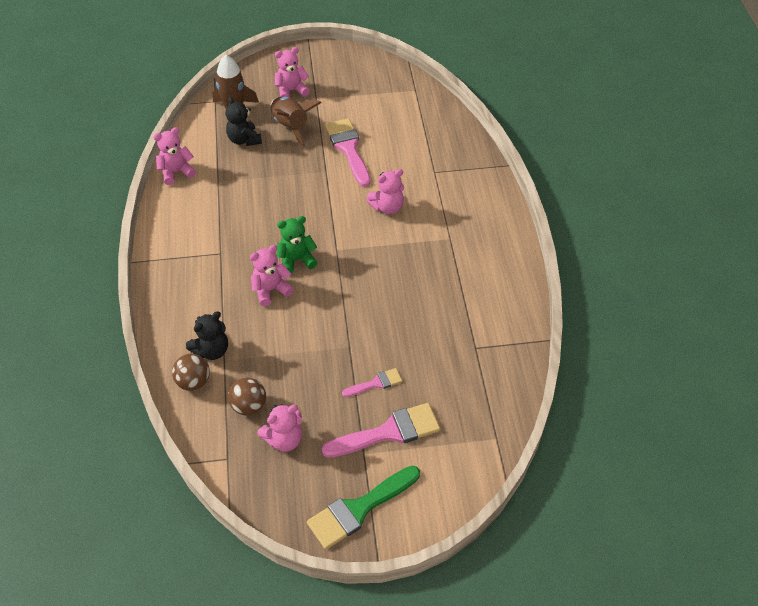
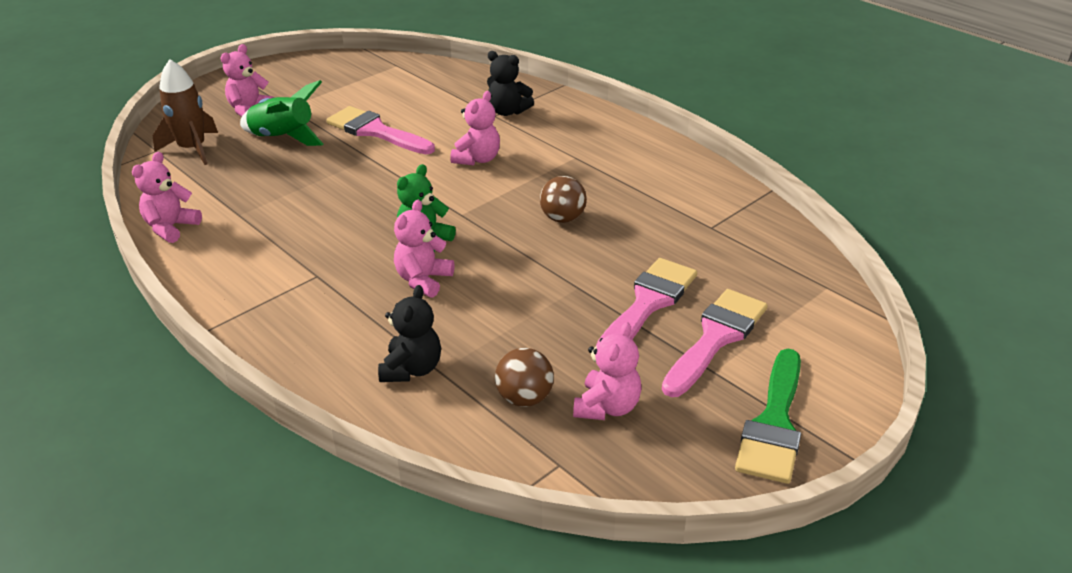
camera: 35 degrees left, 15 degrees down
brown ball [172,354,210,391] -> brown ball moved to [540,176,587,223]
black teddy bear [226,97,262,146] -> black teddy bear moved to [487,51,534,116]
brown rocket [270,97,321,147] -> green rocket [240,80,324,146]
pink brush [342,368,402,397] -> pink brush [596,258,697,346], size x1.87

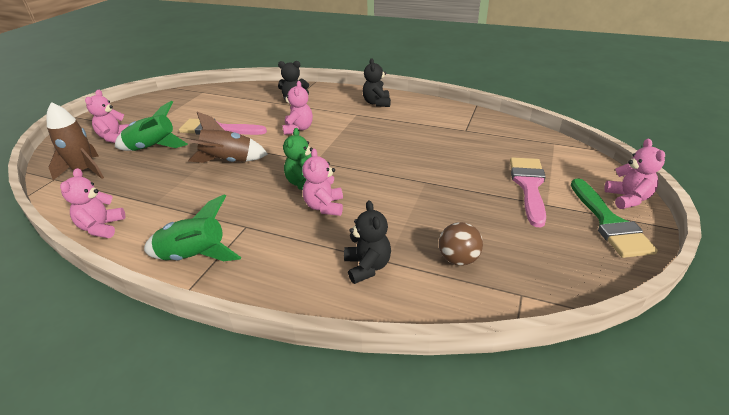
camera: 25 degrees left, 0 degrees up
brown ball [540,176,587,223] -> none
pink teddy bear [573,322,642,420] -> pink teddy bear moved to [604,139,665,209]
pink brush [596,258,697,346] -> none
none -> green rocket [144,194,242,261]
none -> brown rocket [188,112,268,163]
none -> black teddy bear [363,58,391,107]

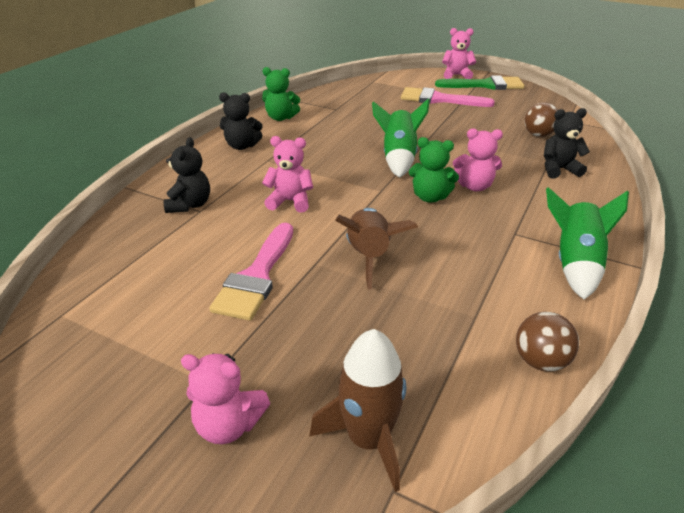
camera: 85 degrees left, 0 degrees up
pink teddy bear [60,168,125,238] -> brown ball [516,312,579,372]
green rocket [115,100,188,151] -> green rocket moved to [372,98,430,178]
none -> green teddy bear [262,67,300,121]

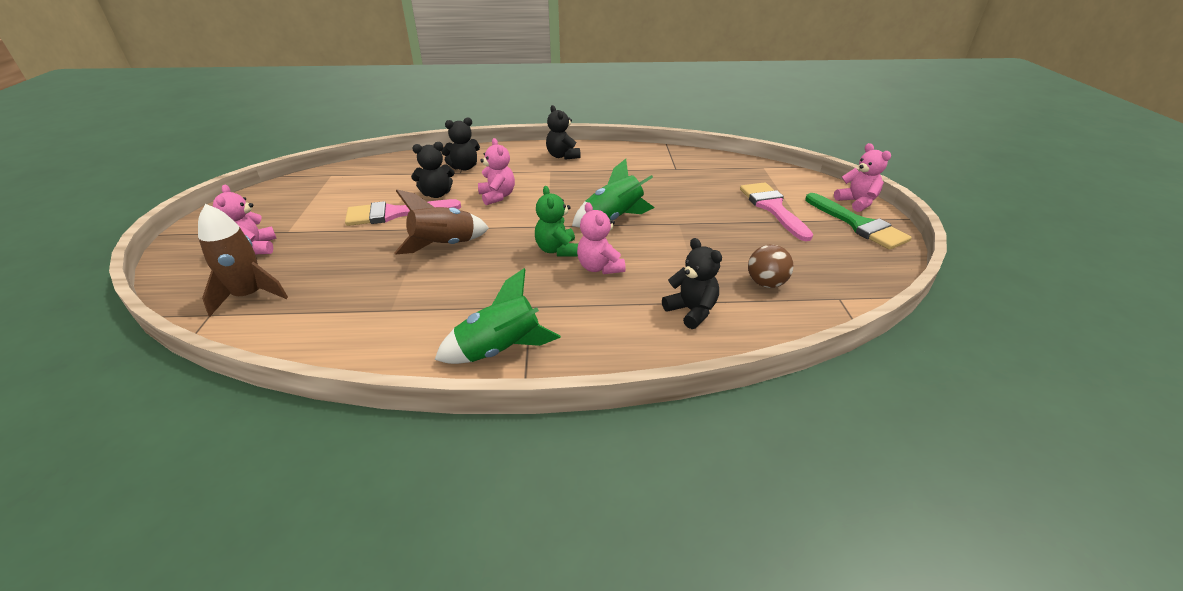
camera: 60 degrees right, 0 degrees up
green teddy bear [262,67,300,121] -> none
brown ball [516,312,579,372] -> none
none -> black teddy bear [411,142,454,198]

